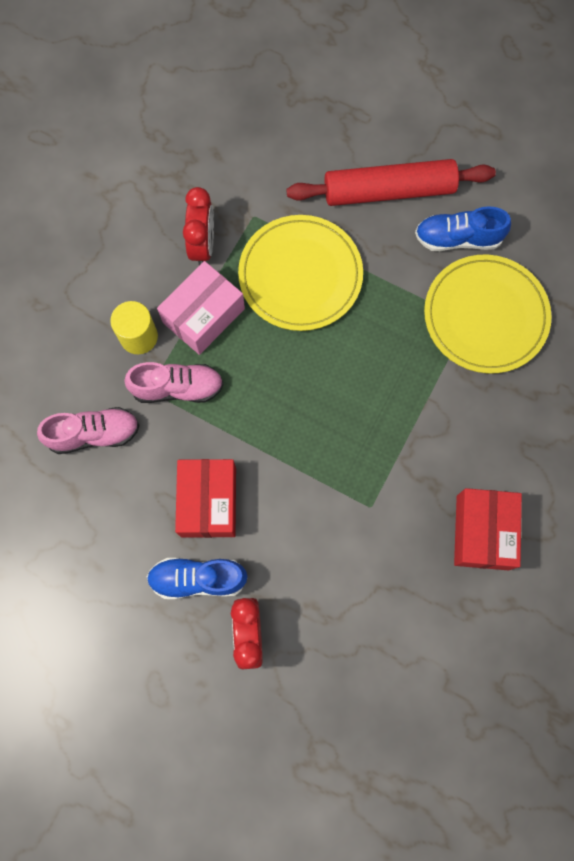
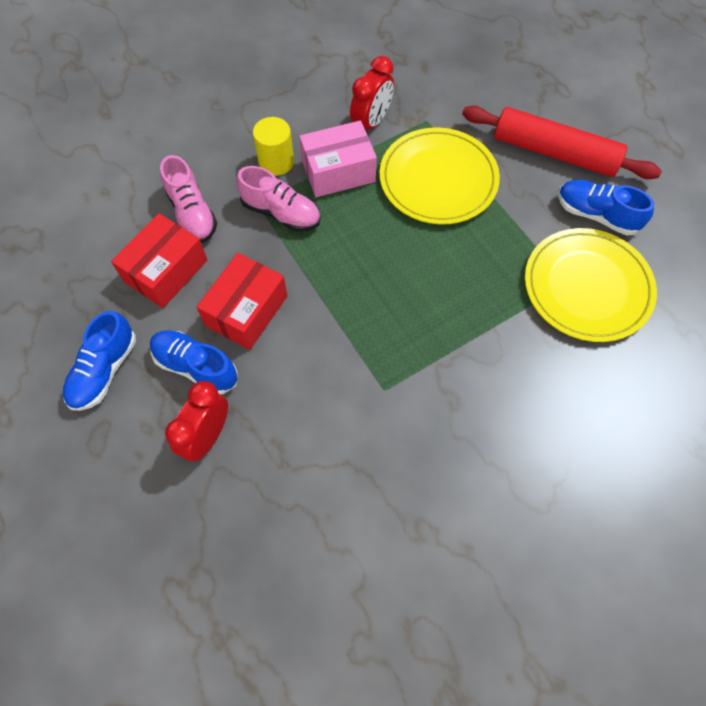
camera: 30 degrees right, 10 degrees down
pink shoe [37,407,140,454] -> pink shoe turned 45 degrees clockwise [160,155,217,243]
red box [454,488,522,570] -> red box moved to [111,213,207,308]
none -> blue shoe [63,311,136,411]

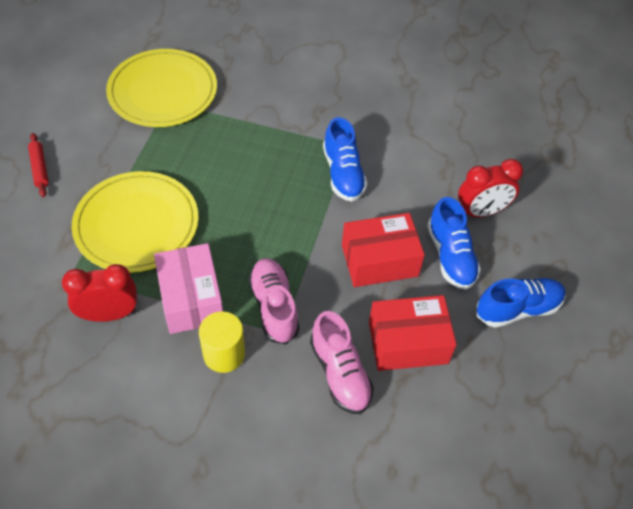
camera: 135 degrees left, 10 degrees down
pink shoe [160,155,217,243] -> pink shoe turned 135 degrees clockwise [310,311,374,414]
pink box [299,120,377,197] -> pink box turned 45 degrees clockwise [154,243,223,334]
red rolling pin [462,106,662,179] -> red rolling pin [28,133,49,197], size x0.42
blue shoe [558,180,654,235] -> blue shoe moved to [323,117,367,201]

